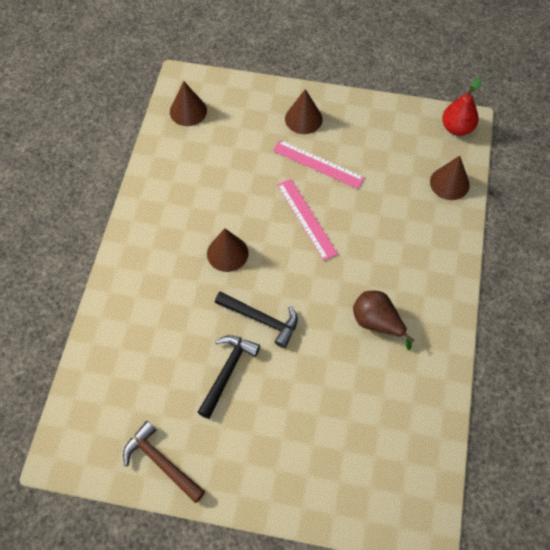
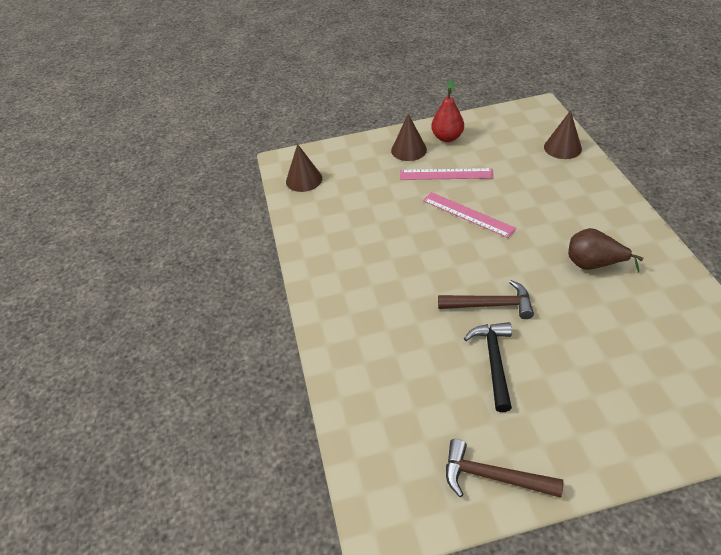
camera: 20 degrees left, 15 degrees down
brown cone [207,228,249,272] -> none
black hammer [215,292,298,348] -> brown hammer [438,280,534,319]
red pear [442,78,482,136] -> red pear moved to [431,80,464,142]

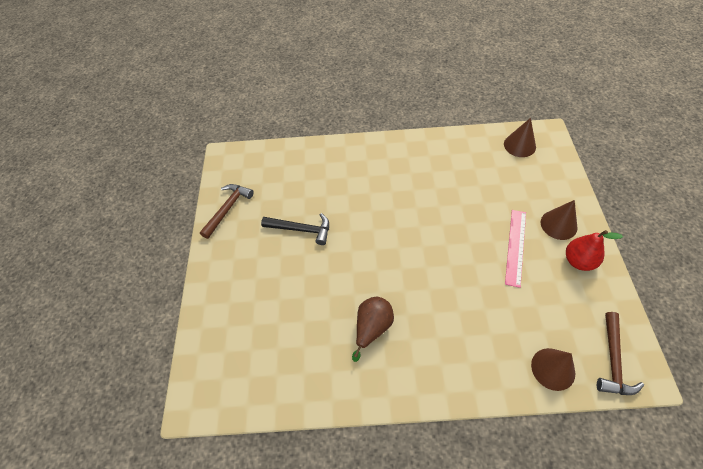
camera: 100 degrees right, 10 degrees up
pink ruler [423,192,516,238] -> none
brown hammer [438,280,534,319] -> brown hammer moved to [597,312,644,395]

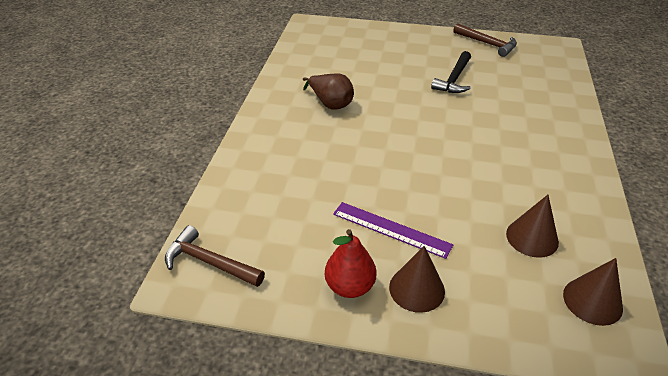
camera: 100 degrees right, 15 degrees down
pink ruler [505,210,526,288] -> purple ruler [333,202,453,259]
brown cone [531,348,575,391] -> brown cone moved to [506,195,559,258]

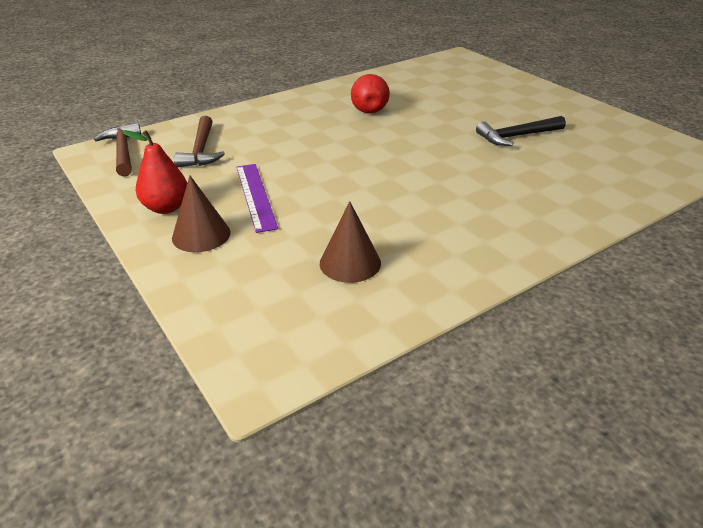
camera: 45 degrees right, 5 degrees down
brown pear [303,73,354,110] -> red pear [351,74,390,114]
brown hammer [453,23,517,57] -> brown hammer moved to [174,116,225,167]
brown cone [563,258,623,326] -> none

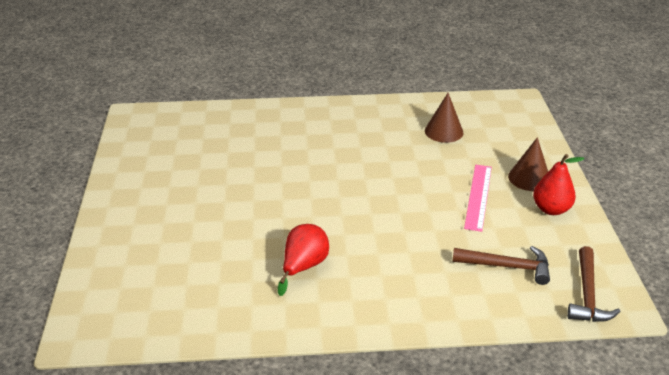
camera: 150 degrees left, 0 degrees up
brown hammer [174,116,225,167] -> brown hammer turned 75 degrees clockwise [452,246,550,285]
purple ruler [236,164,278,233] -> pink ruler [464,165,492,232]
black hammer [476,116,566,146] -> none

